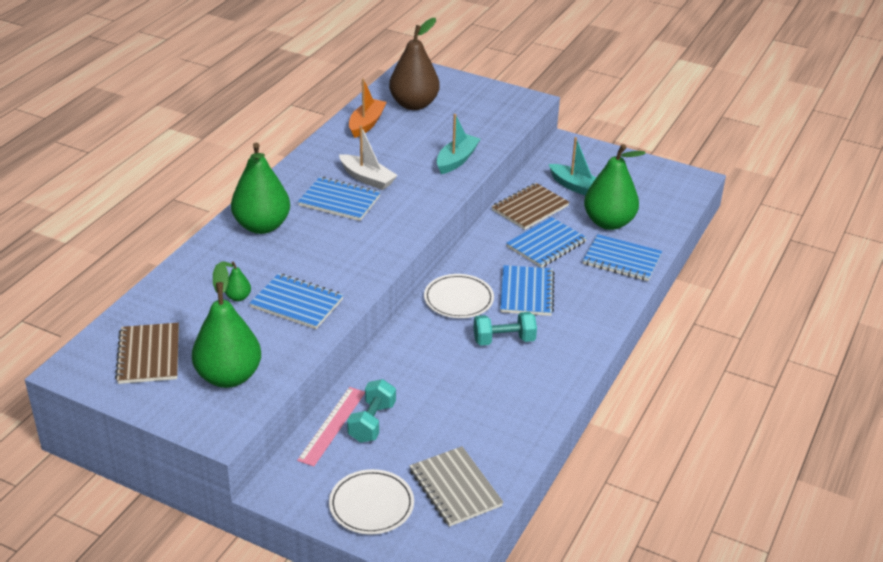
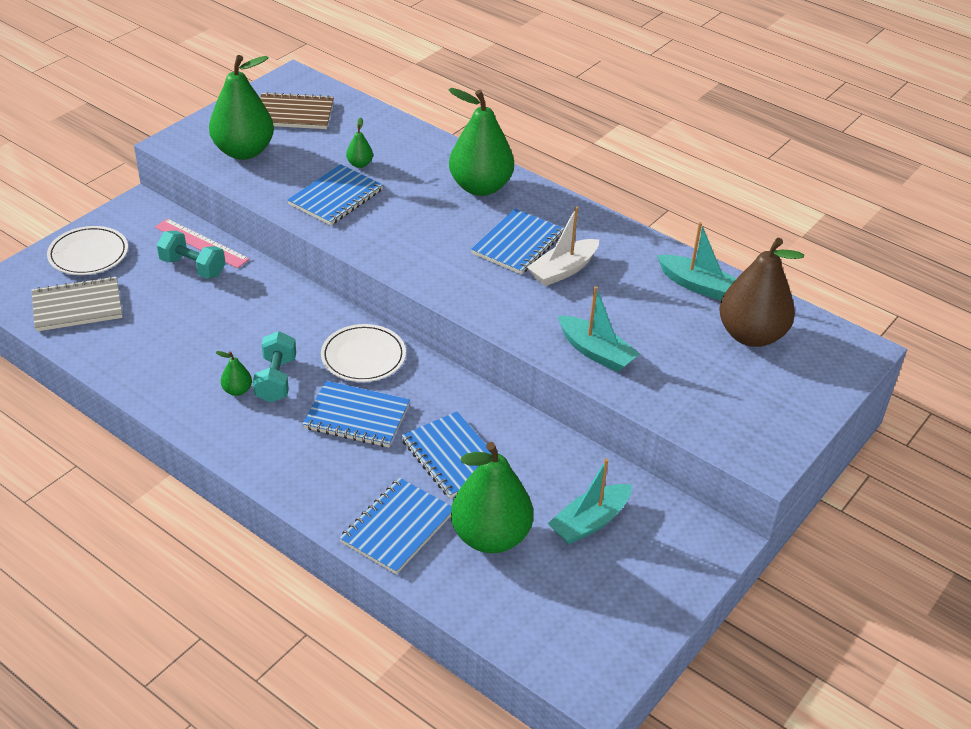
camera: 100 degrees right, 5 degrees up
orange boat [349,79,387,138] -> turquoise boat [657,222,737,301]
brown notebook [492,183,570,230] -> none
none -> green pear [216,351,252,396]

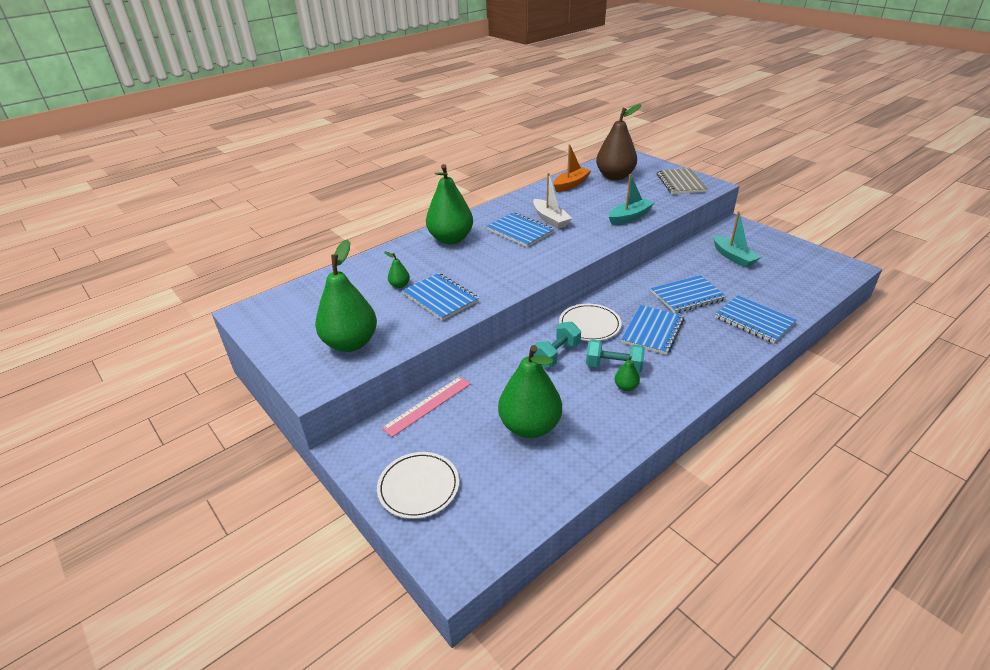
camera: 75 degrees left, 5 degrees down
grey notebook [32,276,123,332] -> grey notebook moved to [657,168,708,194]
turquoise dumbbell [157,231,226,279] -> turquoise dumbbell moved to [534,322,581,368]
brown notebook [260,92,334,129] -> none
green pear [451,442,533,553] -> green pear moved to [498,345,562,438]
turquoise boat [657,222,737,301] -> orange boat [553,144,592,192]

